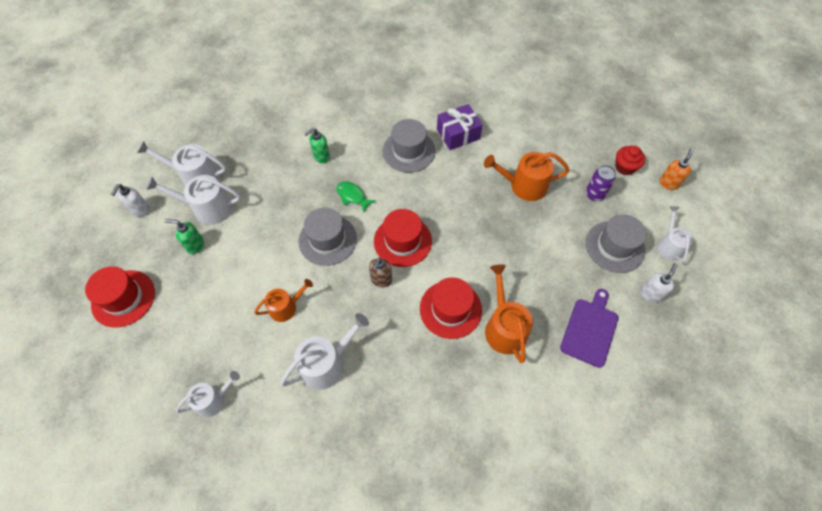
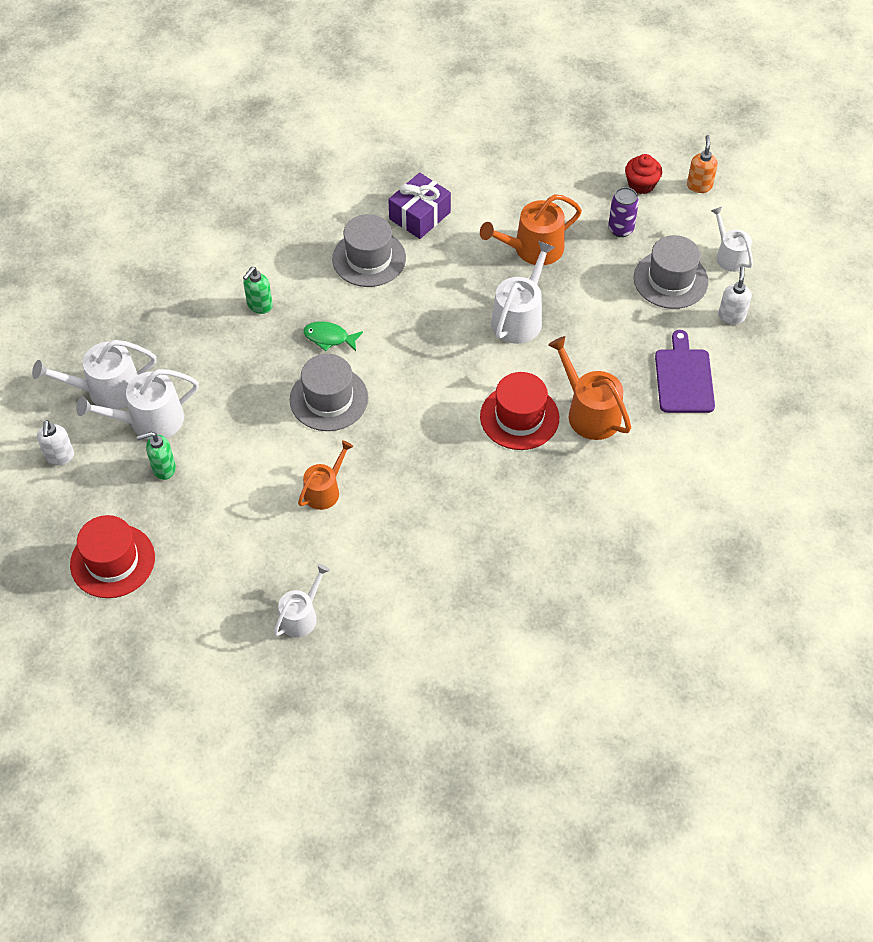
camera: 25 degrees left, 5 degrees down
white watering can [280,313,369,390] -> white watering can moved to [491,241,555,344]
brown soap dispenser [369,258,392,287] -> none
red hat [374,209,432,267] -> none

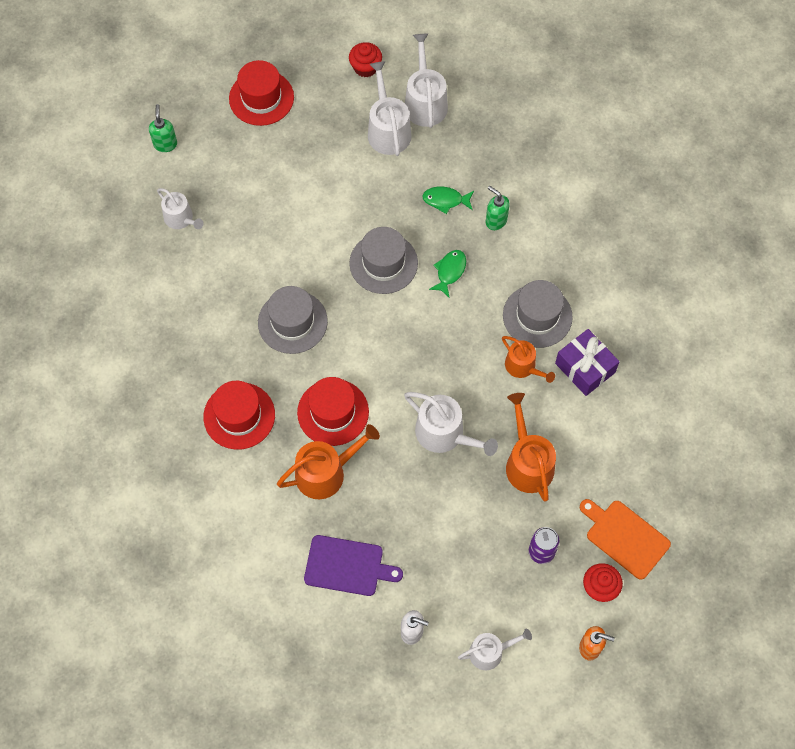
camera: 100 degrees right, 10 degrees up
white soap dispenser [37,420,74,465] -> red cupcake [349,42,382,78]
green soap dispenser [137,432,176,480] -> green soap dispenser moved to [149,104,177,152]
orange watering can [298,440,353,510] -> orange watering can moved to [502,336,555,383]
grey hat [634,235,709,309] -> grey hat moved to [258,286,328,354]
none -> red hat [203,381,275,450]
none -> green fish [422,187,474,214]
none -> orange cutting board [580,499,671,580]

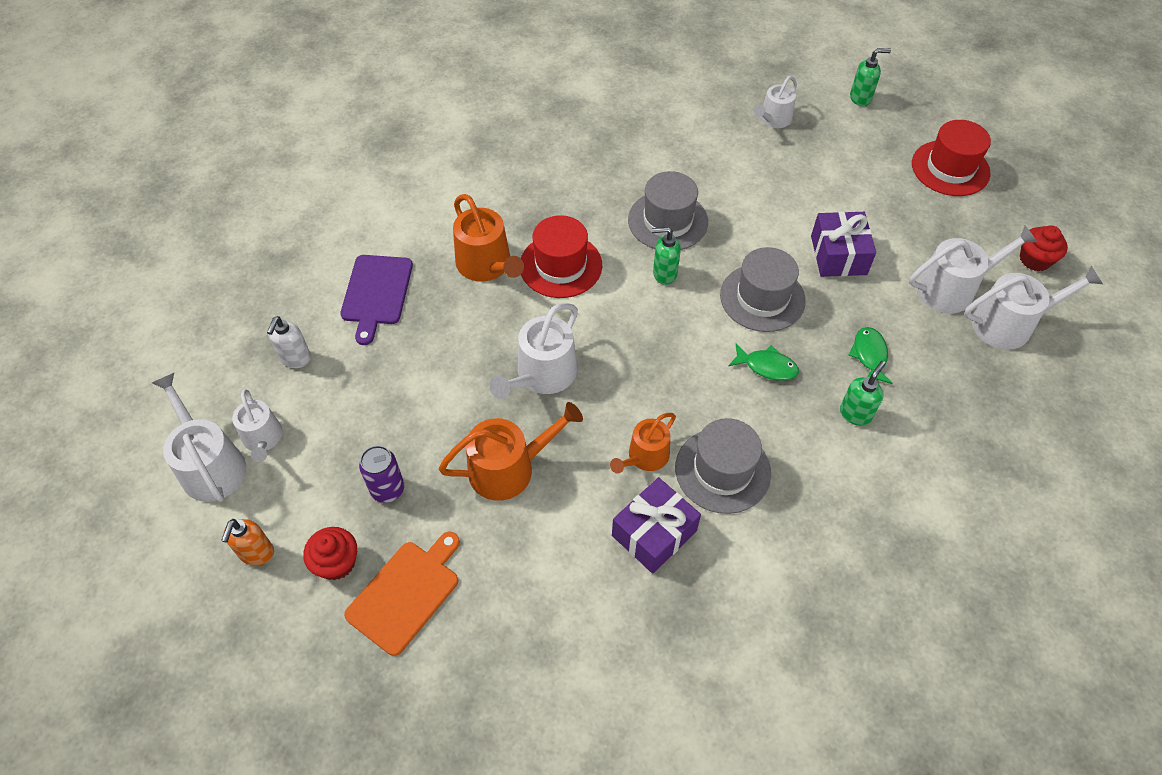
camera: 85 degrees right, 10 degrees down
red hat [203,381,275,450] -> none
none -> white watering can [152,373,246,502]
none -> green soap dispenser [652,227,681,285]
none -> purple gift [811,211,876,277]

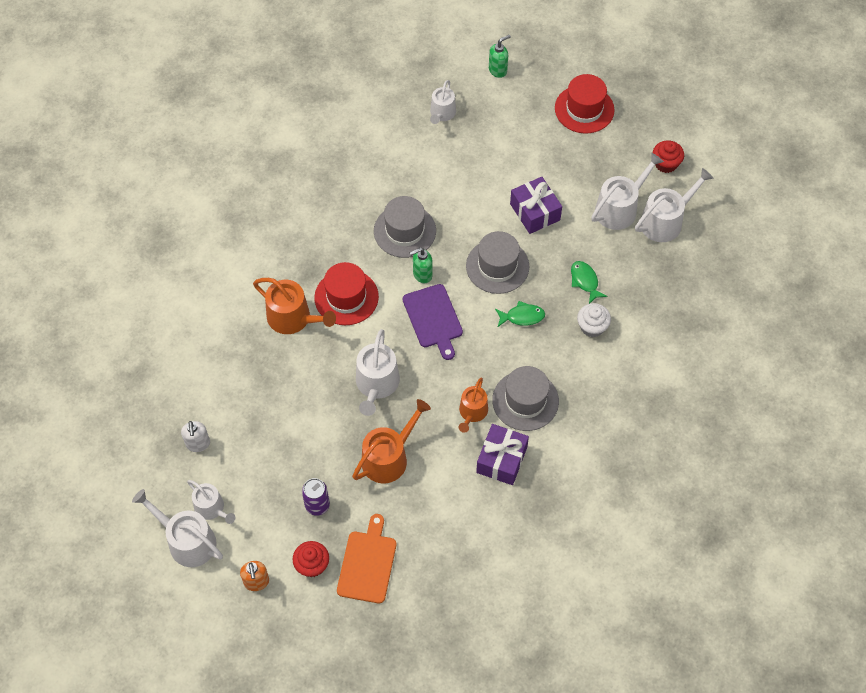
camera: 25 degrees left, 5 degrees up
purple cutting board [340,255,413,345] -> purple cutting board moved to [403,284,463,360]
green soap dispenser [840,361,886,426] -> white cupcake [577,303,611,337]

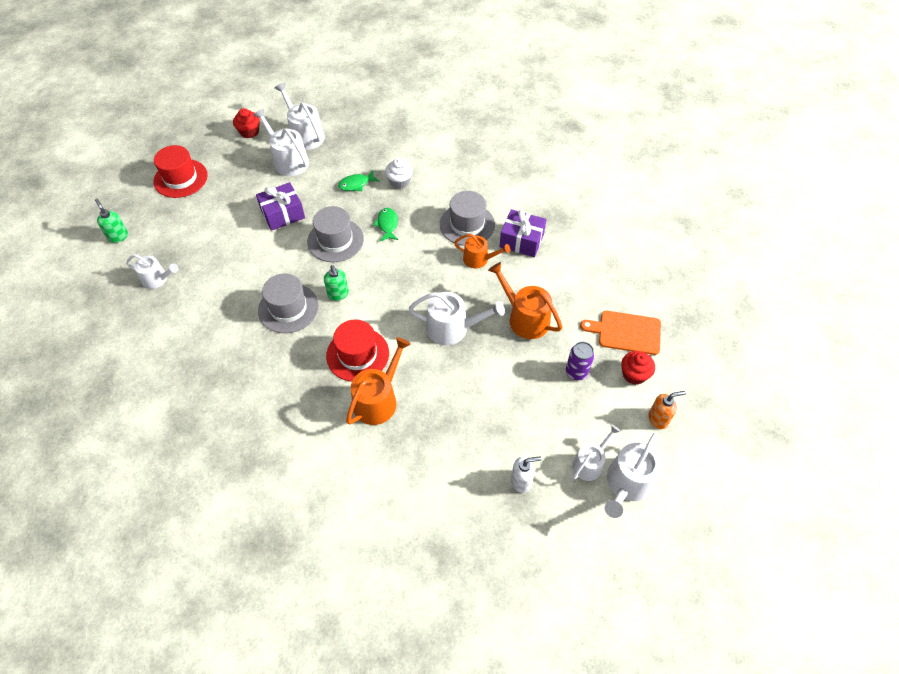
camera: 90 degrees left, 5 degrees down
purple cutting board [403,284,463,360] -> none

